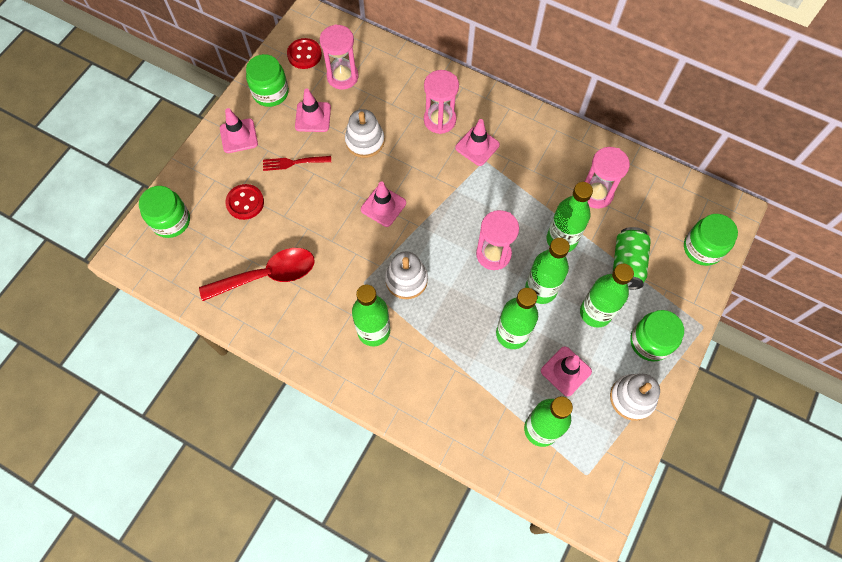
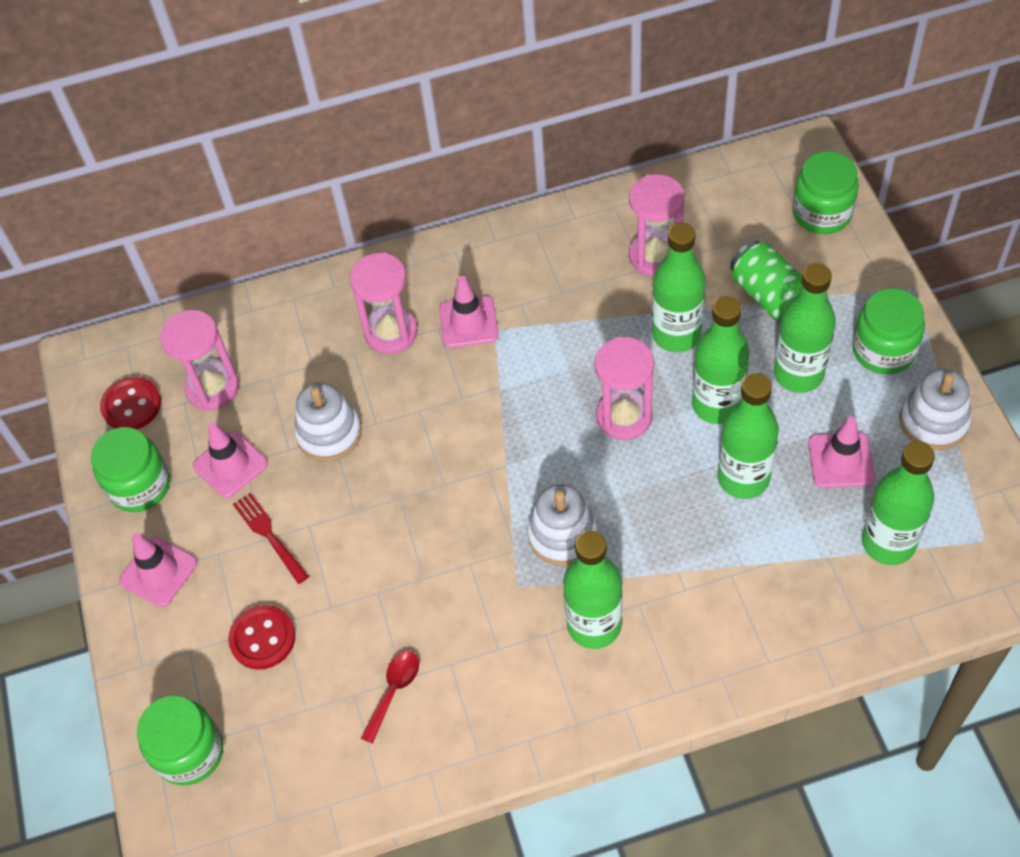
camera: 40 degrees left, 10 degrees down
red spoon [199,248,315,301] -> red spoon [361,651,419,744], size x0.49
red fork [263,156,331,171] -> red fork turned 105 degrees clockwise [233,493,309,584]
pink traffic cone [361,181,406,227] -> none

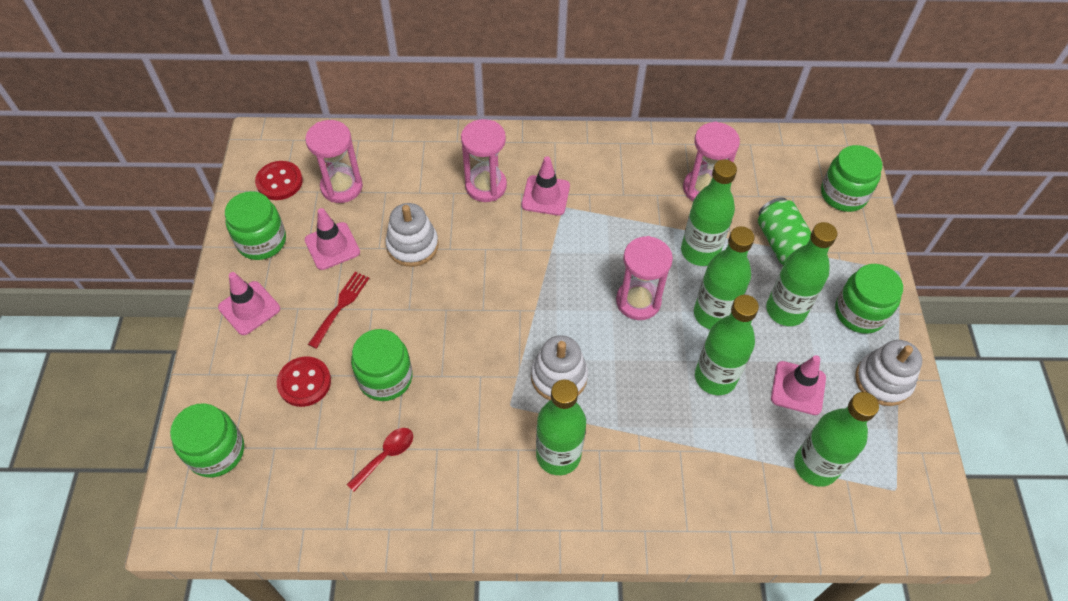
camera: 10 degrees right, 0 degrees up
red fork [233,493,309,584] -> red fork turned 45 degrees clockwise [308,272,369,349]
none -> green jar [351,329,412,401]

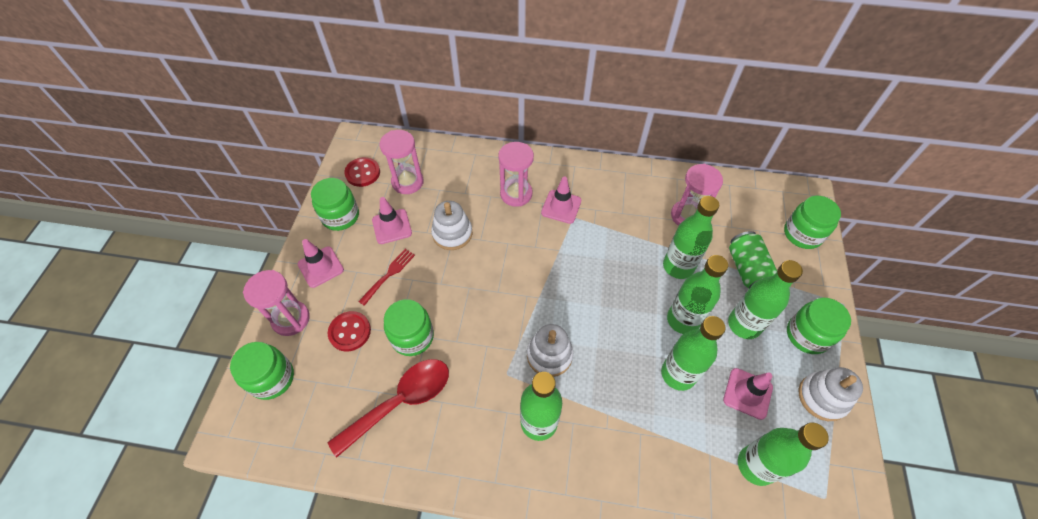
camera: 10 degrees right, 0 degrees up
red spoon [347,428,413,491] -> red spoon [328,359,449,457], size x2.02
pink hourglass [616,236,673,320] -> pink hourglass moved to [243,270,310,336]

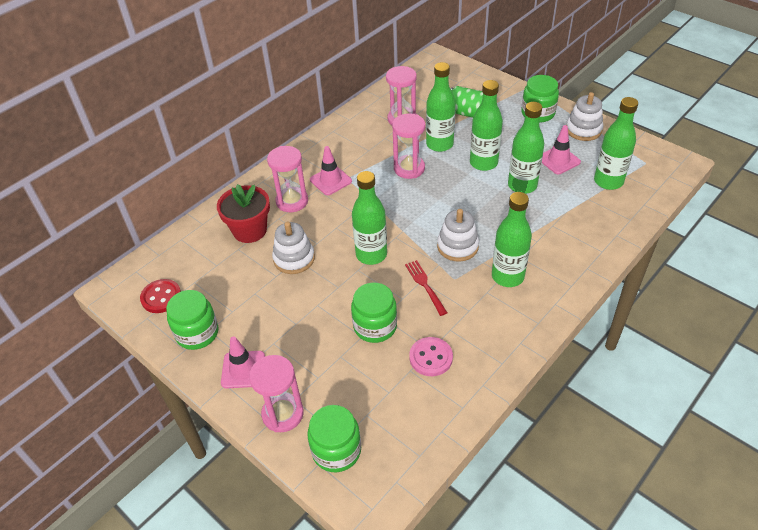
camera: 55 degrees left, 10 degrees down
red button [328,311,371,352] -> none
red spoon [328,359,449,457] -> pink button [409,337,453,376]
red fork [358,249,415,306] -> red fork moved to [405,260,448,316]
pink traffic cone [372,197,412,244] -> none
pink hourglass [379,130,423,194] -> pink hourglass moved to [392,113,425,179]
green bottle [728,260,803,339] -> green bottle moved to [352,171,387,265]
green jar [784,196,841,249] -> none
none -> red flower pot [217,184,270,243]

